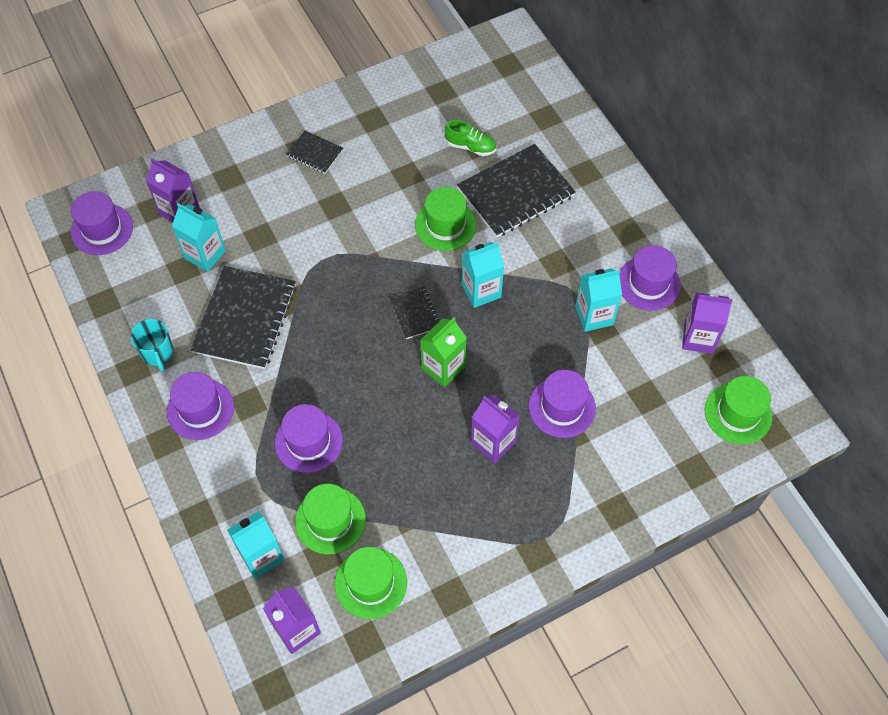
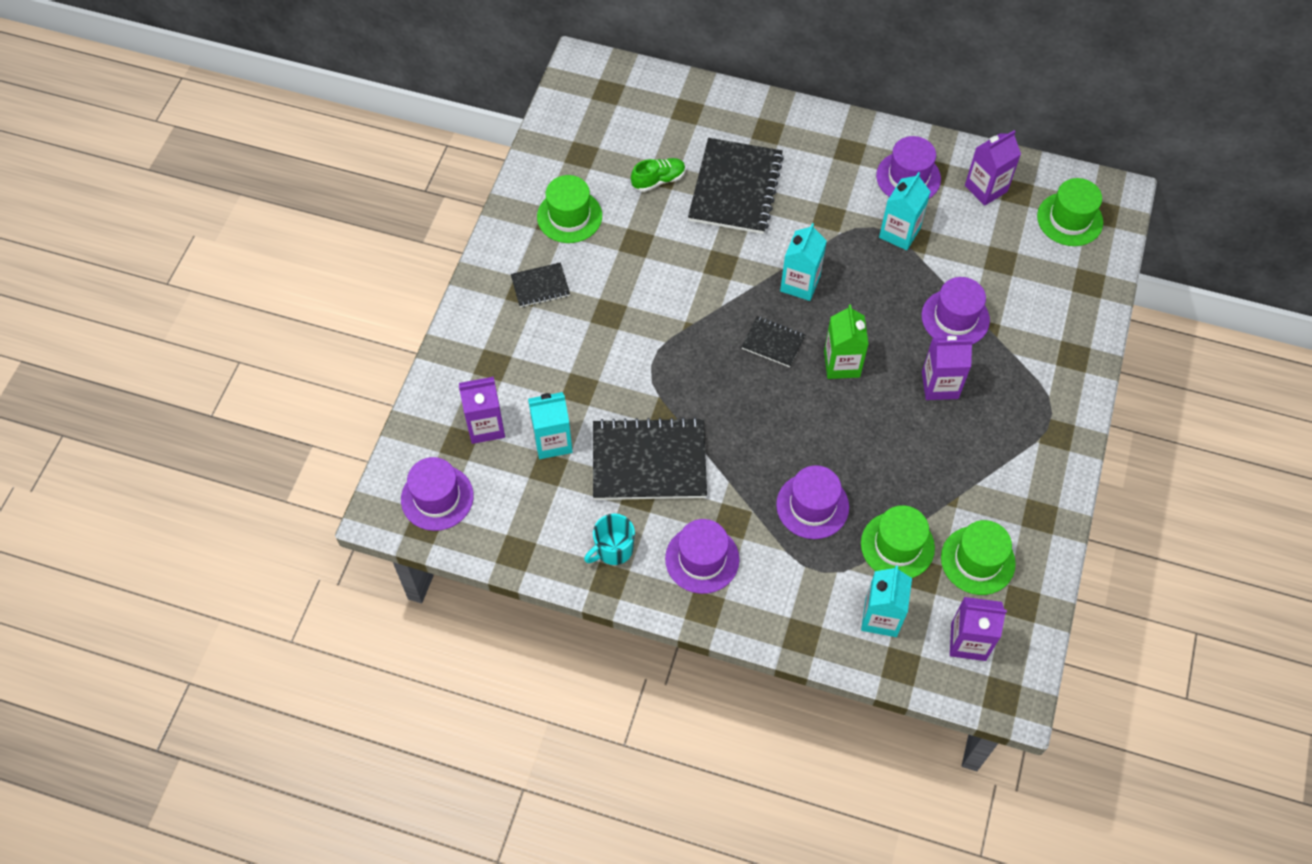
camera: 45 degrees left, 0 degrees up
turquoise mug [130,319,174,372] -> turquoise mug turned 120 degrees clockwise [584,513,635,565]
black notebook [191,266,296,369] -> black notebook turned 60 degrees counterclockwise [593,417,707,500]
green hat [415,187,476,251] -> green hat moved to [537,175,602,243]

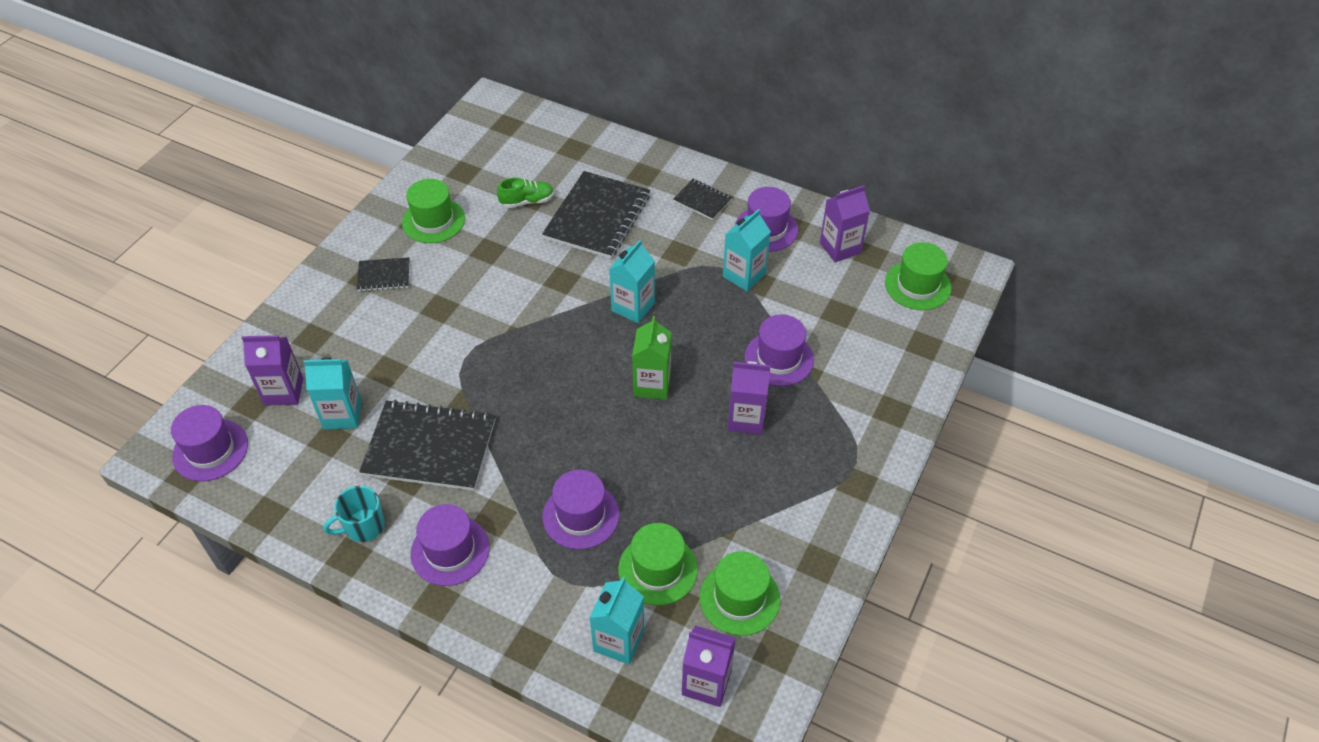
camera: 10 degrees right, 10 degrees down
black notebook [741,316,805,367] -> black notebook moved to [673,179,733,220]

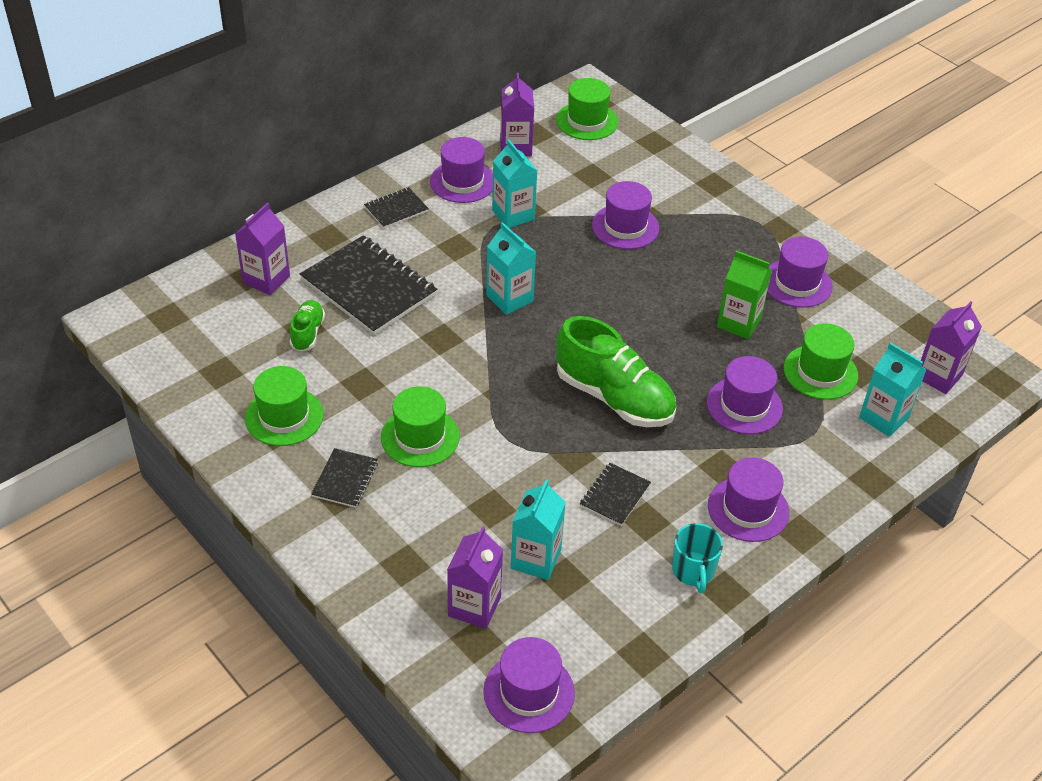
camera: 70 degrees left, 5 degrees down
black notebook [359,400,496,491] -> black notebook [580,463,651,526], size x0.49
green carton [632,316,672,400] -> green carton moved to [717,250,772,339]
green hat [699,551,780,636] -> green hat moved to [381,386,459,467]
purple carton [728,361,771,434] -> purple carton moved to [235,203,290,295]
none -> green shoe [556,316,676,427]
none -> purple hat [767,237,833,308]

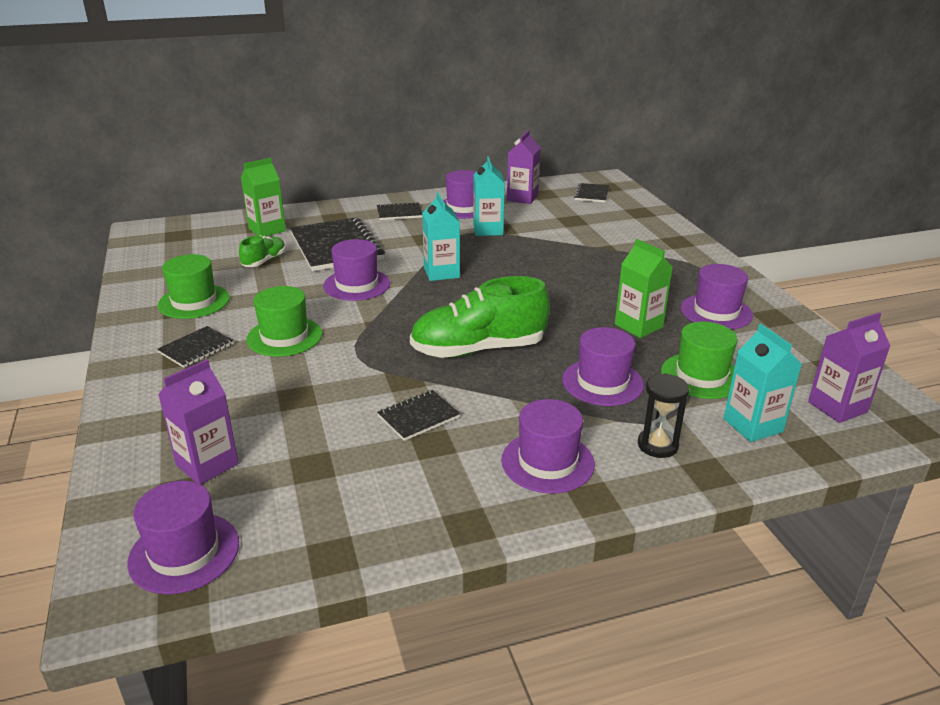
camera: 25 degrees right, 15 degrees down
purple carton [235,203,290,295] -> green carton [241,158,286,236]
turquoise carton [511,479,566,580] -> none
green hat [556,78,618,140] -> black notebook [574,183,609,202]
green shoe [556,316,676,427] -> green shoe turned 105 degrees clockwise [410,276,550,358]
purple hat [592,181,659,249] -> purple hat moved to [323,239,390,301]
turquoise mug [672,523,723,593] -> none
none -> black hourglass [638,373,689,458]

